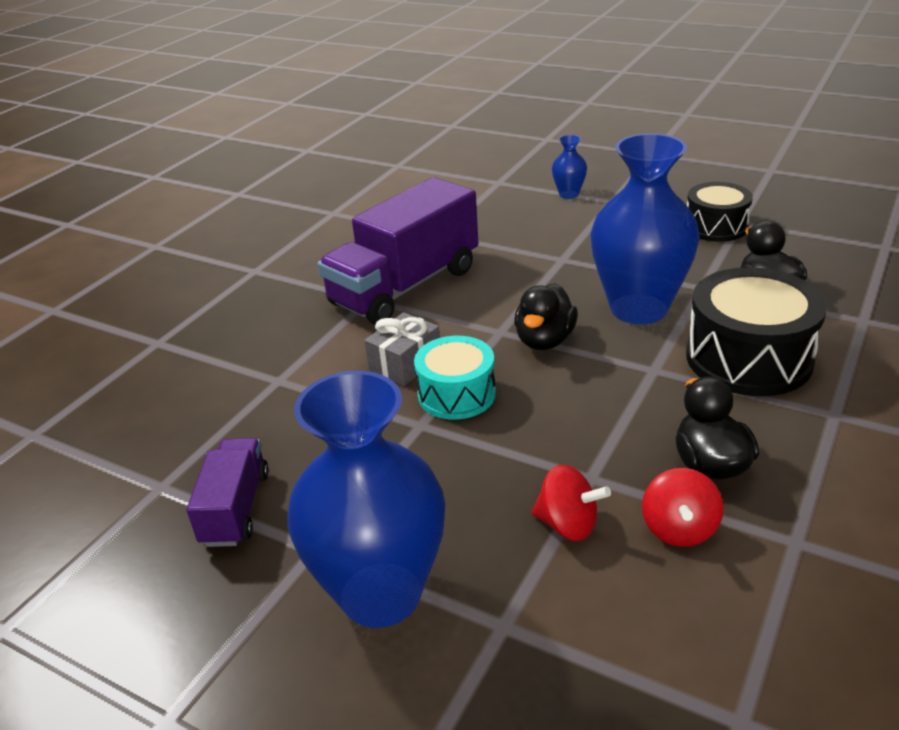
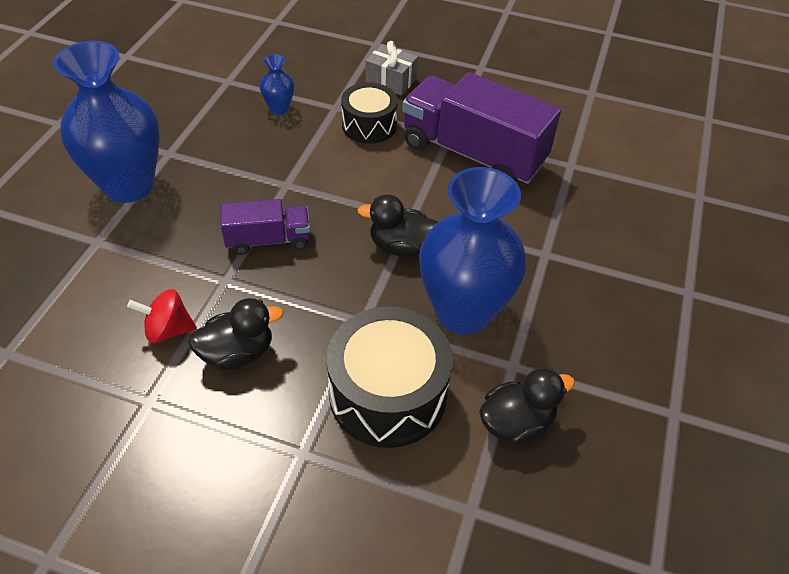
camera: 75 degrees right, 15 degrees up
purple truck [186,438,269,547] -> purple truck moved to [220,199,310,255]
grey gift [364,312,440,386] -> grey gift moved to [365,41,418,96]
turquoise drum [414,336,496,420] -> none
red spinning top [531,464,611,541] -> none
blue vase [552,135,587,199] -> blue vase moved to [260,54,294,115]
black drum [687,182,753,242] -> black drum moved to [341,83,398,144]

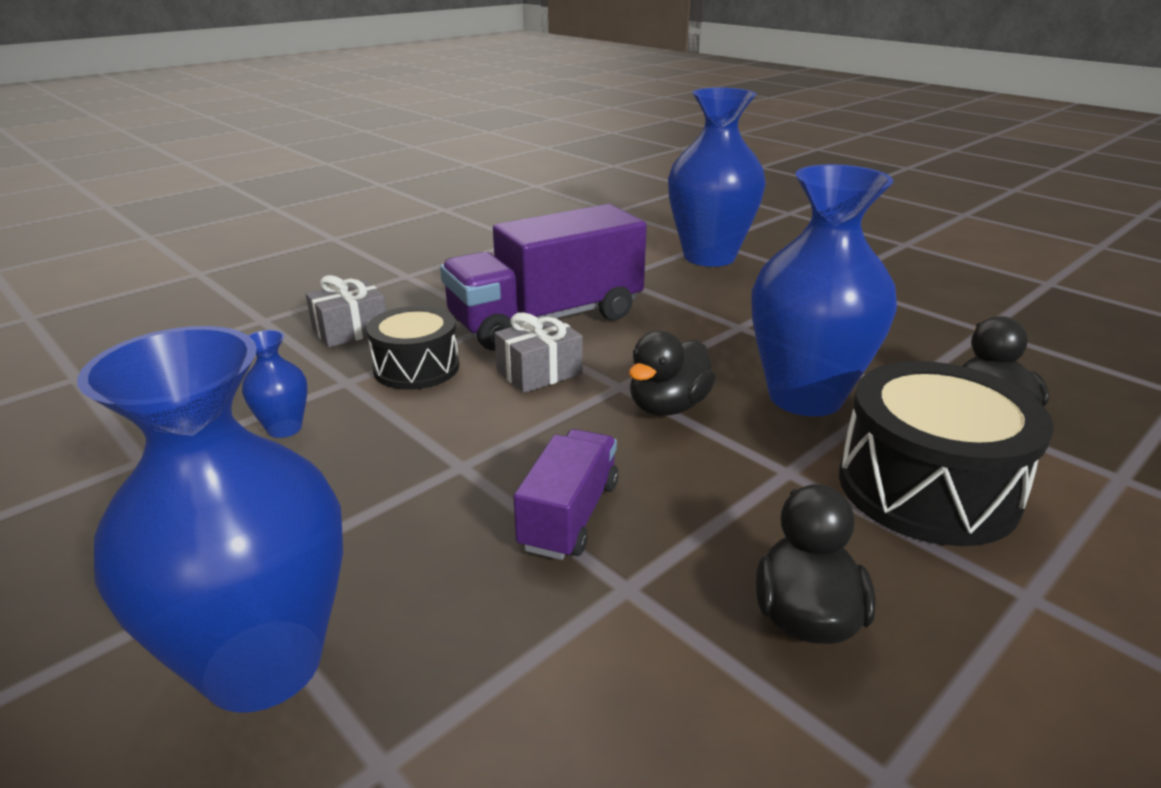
camera: 60 degrees left, 20 degrees down
red spinning top [127,289,197,343] -> none
none -> grey gift [494,312,583,393]
none -> blue vase [668,87,766,267]

